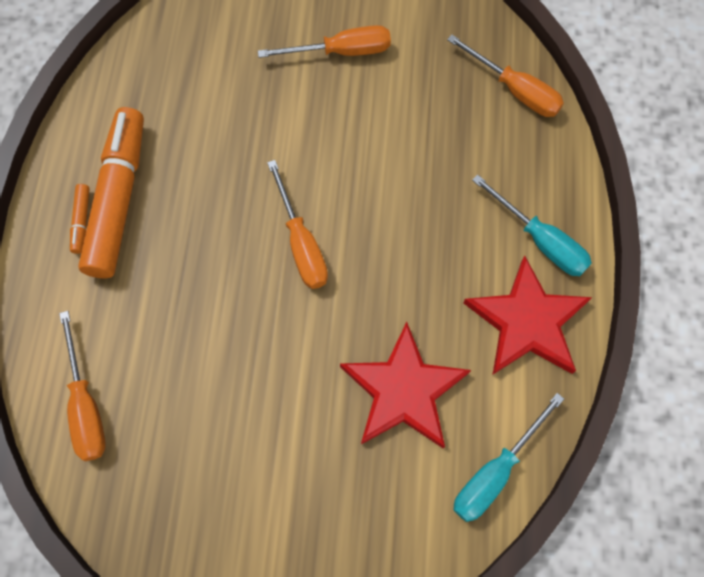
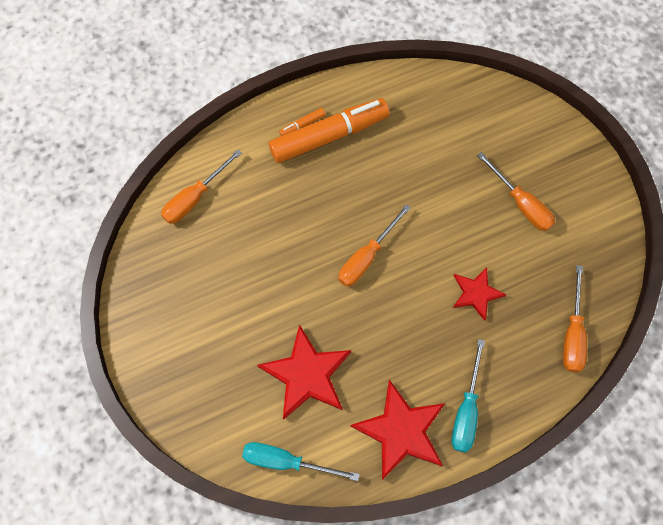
camera: 60 degrees right, 0 degrees up
none -> red star [453,267,507,321]

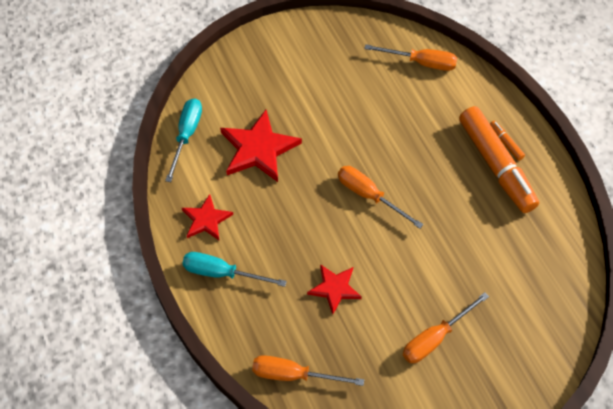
camera: 90 degrees right, 10 degrees down
orange screwdriver [161,149,242,224] -> orange screwdriver turned 150 degrees clockwise [364,44,457,71]
red star [350,379,445,480] -> red star [182,194,233,240], size x0.60

